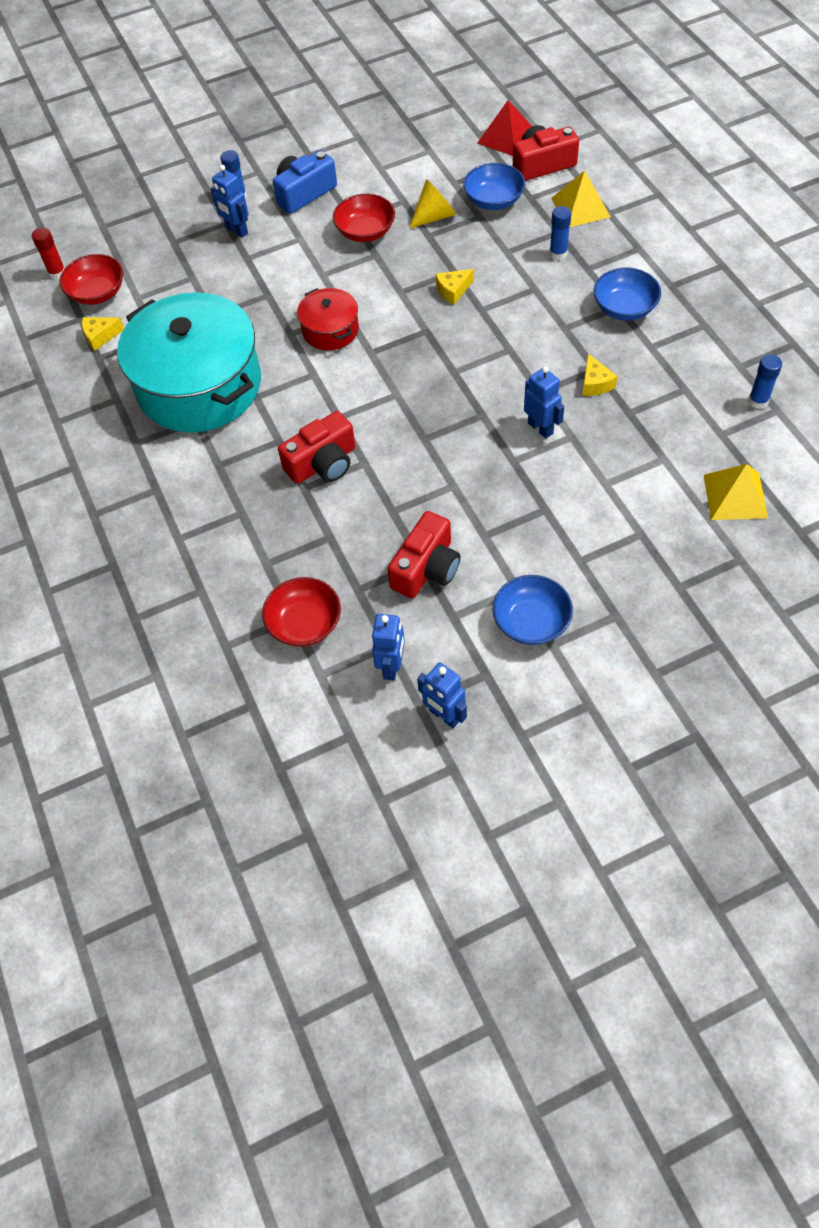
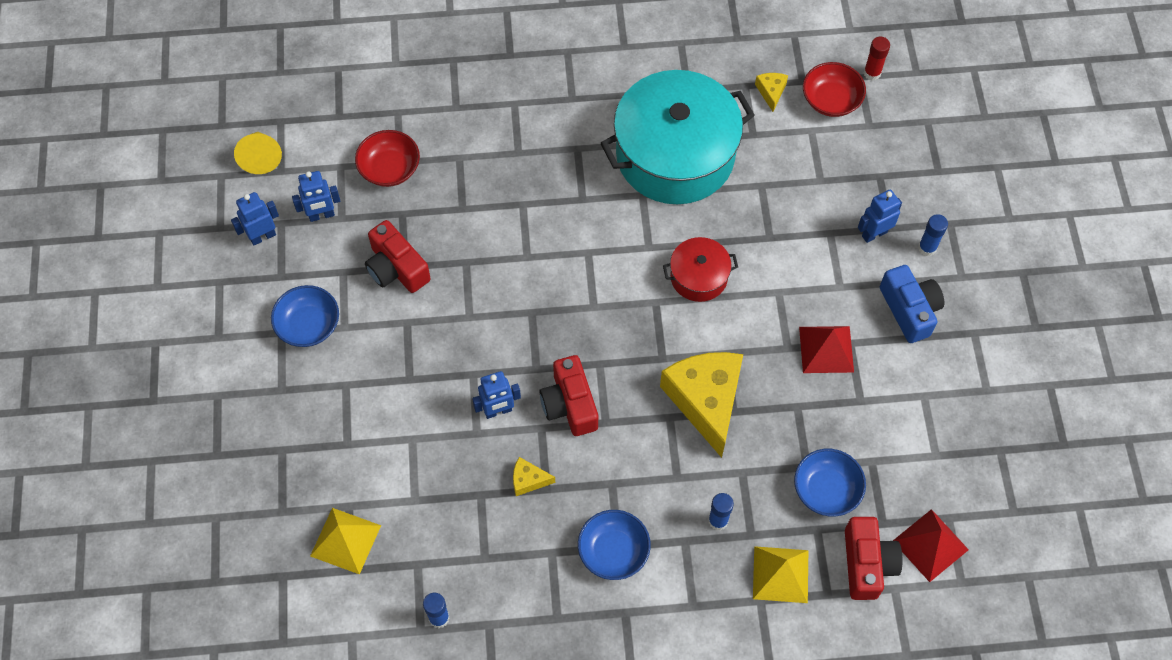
camera: 105 degrees right, 5 degrees up
red camera [278,411,355,484] -> red camera moved to [539,355,598,436]
red bowl [333,194,395,242] -> red pyramid [799,326,854,373]
blue robot [372,614,405,680] -> blue robot turned 45 degrees counterclockwise [292,171,340,222]
yellow cone [409,179,456,229] -> yellow cone moved to [234,132,282,174]
yellow cheese [436,269,474,305] -> yellow cheese [660,352,743,458], size x2.37

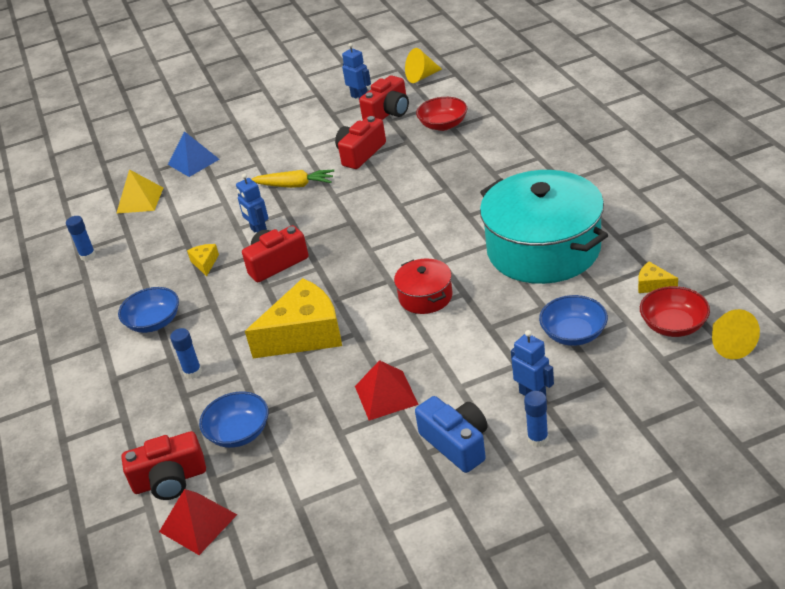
camera: 80 degrees right, 25 degrees down
blue bowl [271,285,339,347] -> blue bowl moved to [539,295,608,346]
blue robot [292,171,340,222] -> red camera [359,75,409,120]
yellow pyramid [753,546,808,603] -> none
yellow cheese [755,73,788,112] -> yellow cheese turned 135 degrees counterclockwise [638,262,678,293]
red glue stick [864,37,890,81] -> yellow cone [712,309,760,359]
blue camera [880,265,944,343] -> blue camera turned 90 degrees counterclockwise [415,396,488,473]
none -> blue pyramid [168,131,219,177]
none -> yellow carrot [252,170,334,188]

